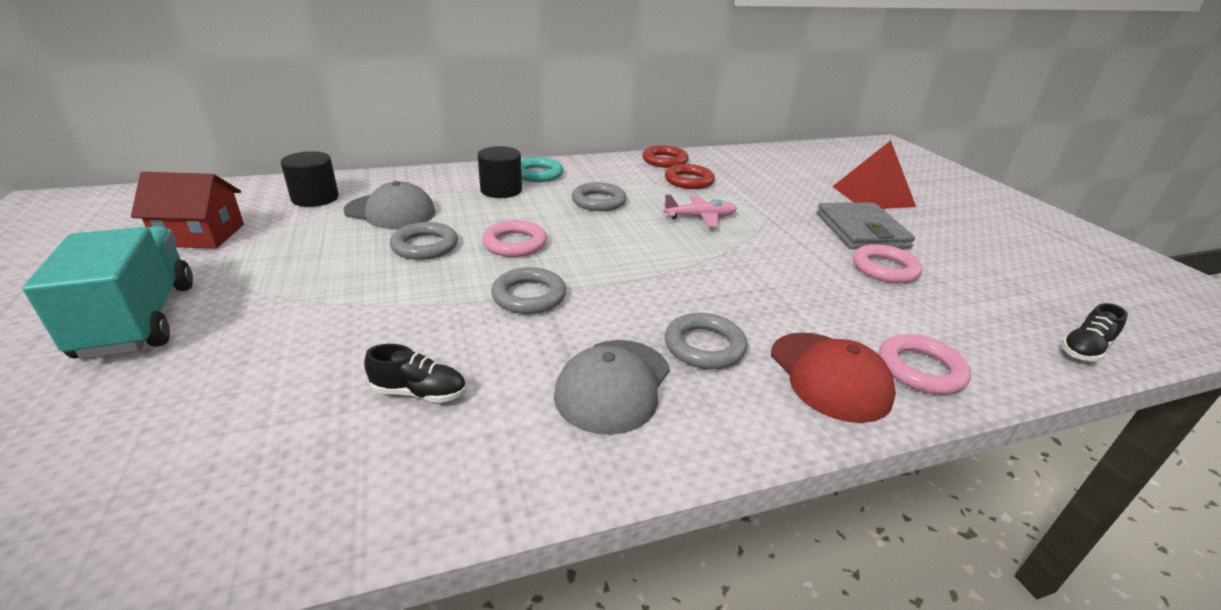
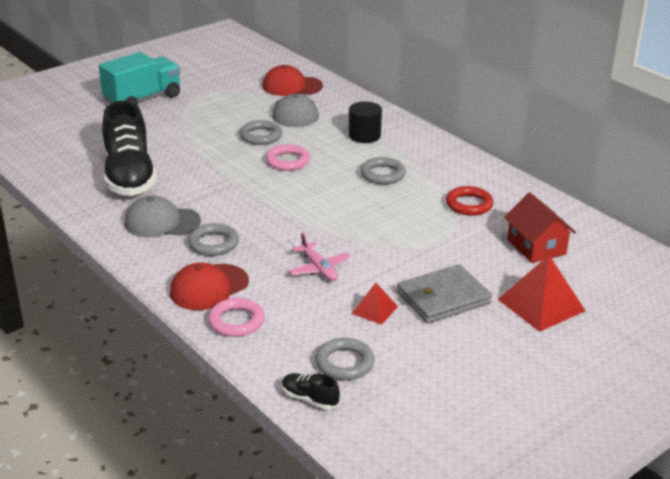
camera: 70 degrees right, 0 degrees up
red house [131,172,244,248] -> red house moved to [504,192,576,263]
black cylinder [281,151,339,207] -> red cap [263,65,323,96]
black shoe [364,344,466,403] -> black shoe [102,101,157,196], size x2.49
grey ring [491,267,566,314] -> grey ring moved to [315,338,374,380]
turquoise ring [521,157,563,182] -> none
red ring [642,145,689,168] -> none
pink plane [664,194,737,227] -> pink plane moved to [288,232,350,281]
pink ring [853,244,922,283] -> red pyramid [351,283,398,325]

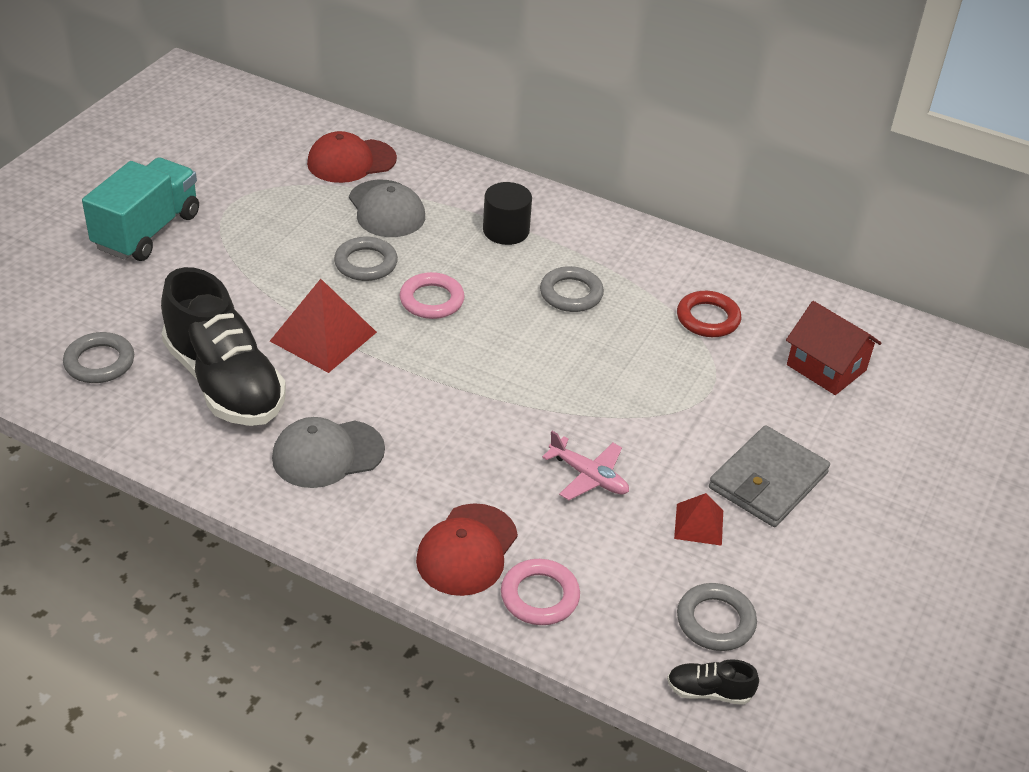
camera: 25 degrees left, 10 degrees up
grey ring [188,223,239,256] -> grey ring moved to [63,332,134,383]
red pyramid [498,255,586,332] -> red pyramid moved to [270,279,377,373]

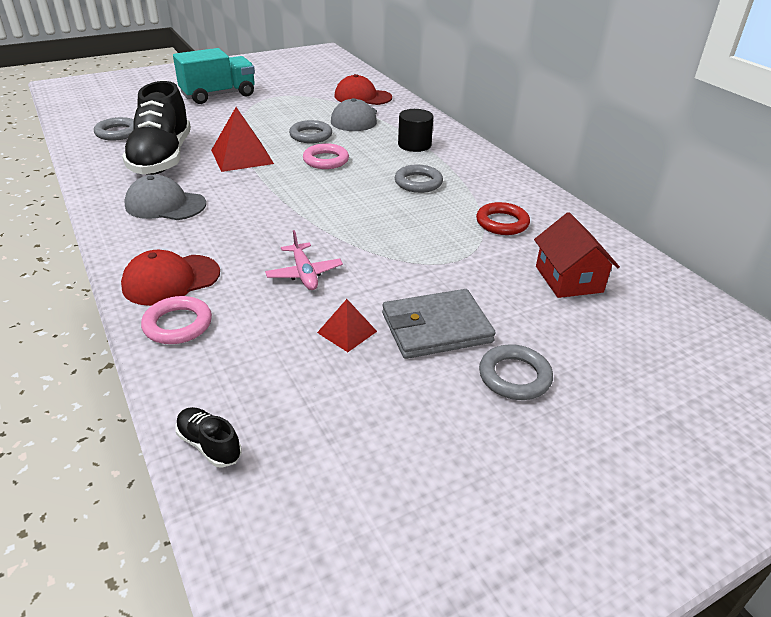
camera: 35 degrees right, 5 degrees down
grey ring [677,583,757,651] -> grey ring moved to [479,344,553,400]

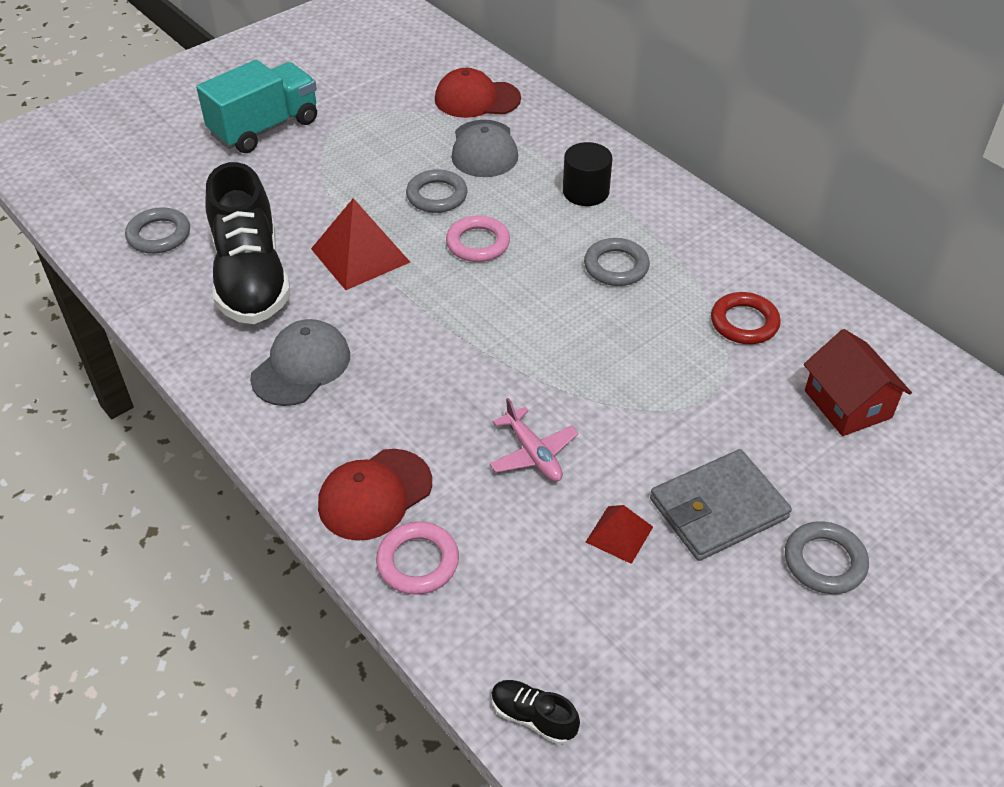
camera: 10 degrees left, 10 degrees up
grey cap [124,175,206,220] -> grey cap turned 120 degrees clockwise [250,319,350,406]

